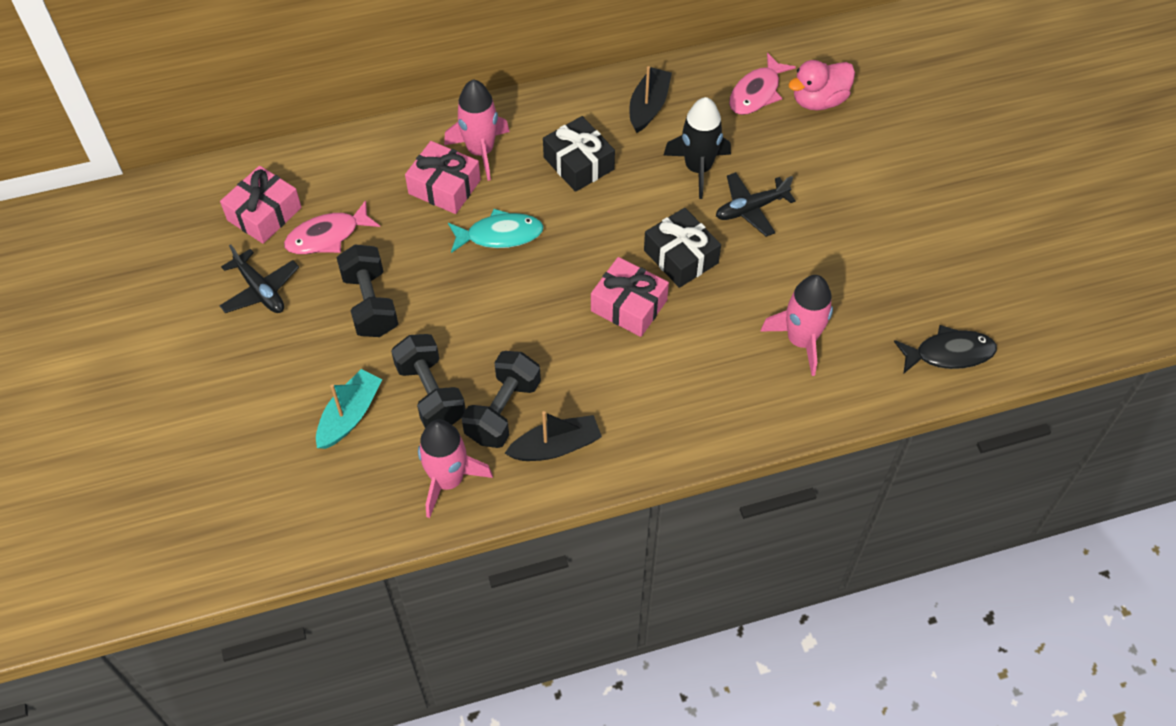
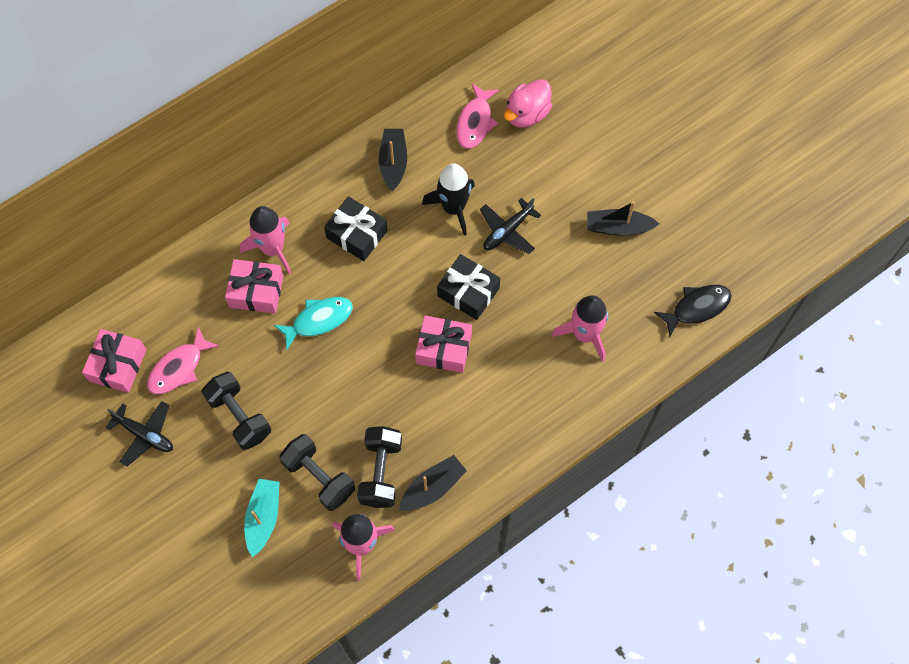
camera: 20 degrees left, 10 degrees up
none -> black boat [587,201,659,236]

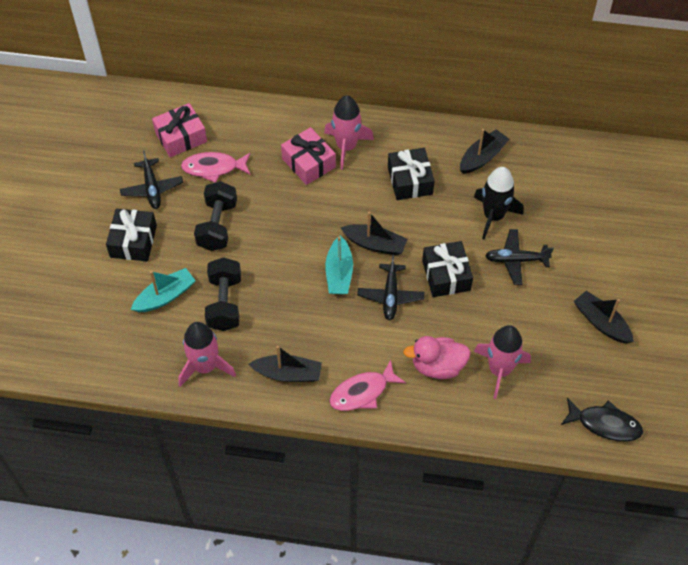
camera: 45 degrees right, 10 degrees down
turquoise fish [274,297,353,350] -> none
black dumbbell [357,426,402,508] -> none
pink gift [415,315,472,373] -> black plane [357,255,424,321]
pink fish [456,84,499,149] -> pink fish moved to [329,360,406,411]
pink duck [504,79,552,128] -> pink duck moved to [403,336,471,379]
none -> black gift [106,209,157,261]
none -> turquoise boat [325,236,353,294]
none -> black boat [341,212,407,255]

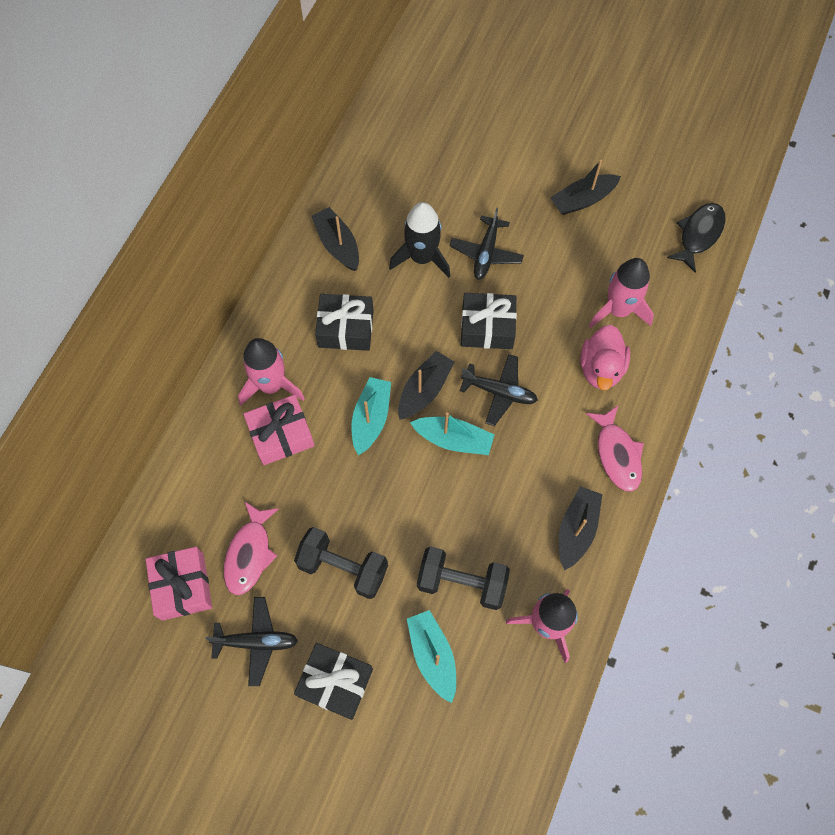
camera: 75 degrees left, 10 degrees up
none -> turquoise boat [351,377,391,455]

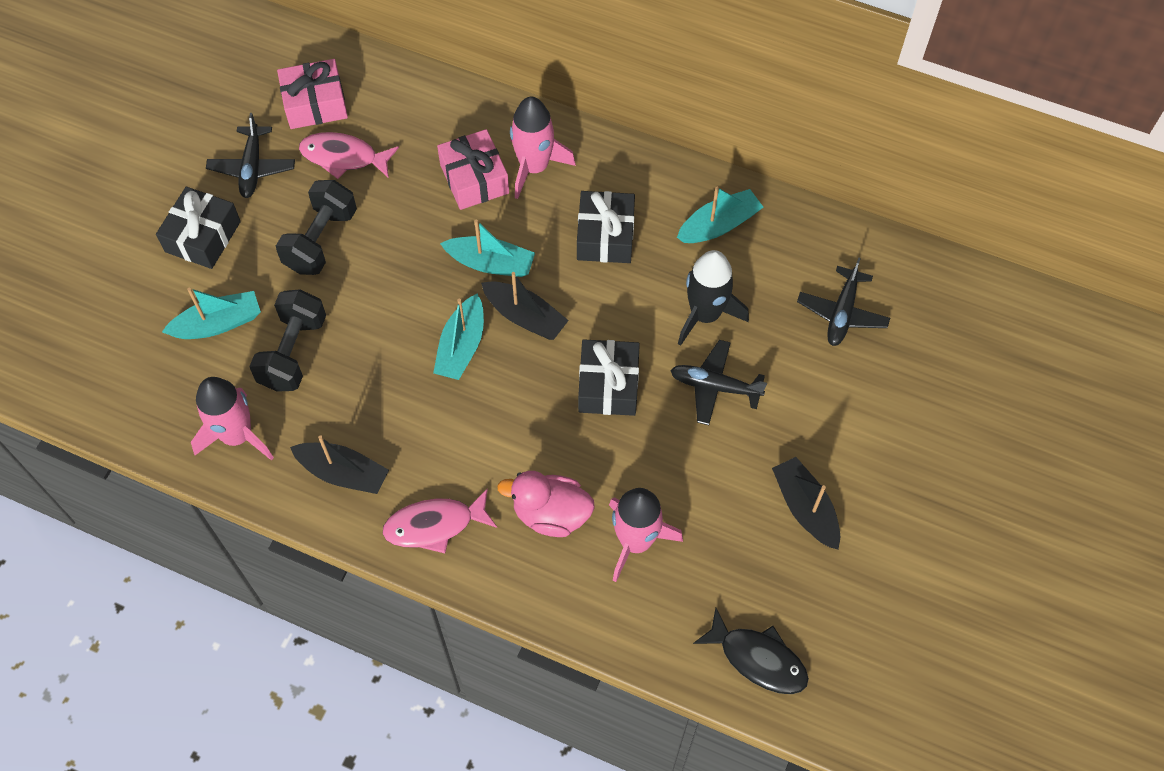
camera: 90 degrees right, 5 degrees down
black boat [311,207,359,271] -> turquoise boat [677,186,763,243]
black plane [460,354,538,426] -> black plane moved to [797,257,890,346]

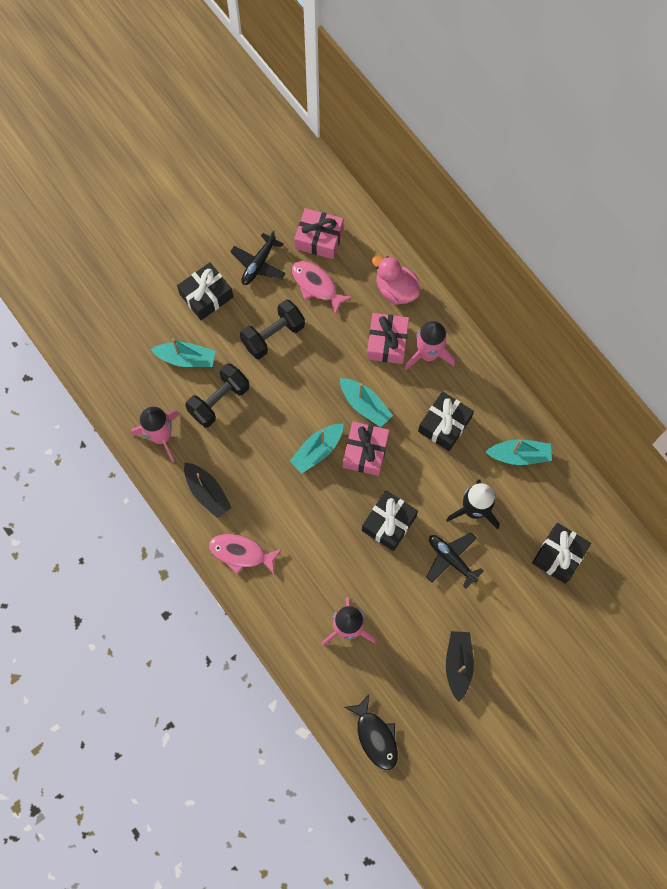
camera: 30 degrees right, 10 degrees up
black boat [481,272,569,340] -> pink gift [343,422,390,476]
pink duck [497,471,595,537] -> pink duck moved to [372,256,421,305]
black plane [797,257,890,346] -> black gift [532,523,591,584]

